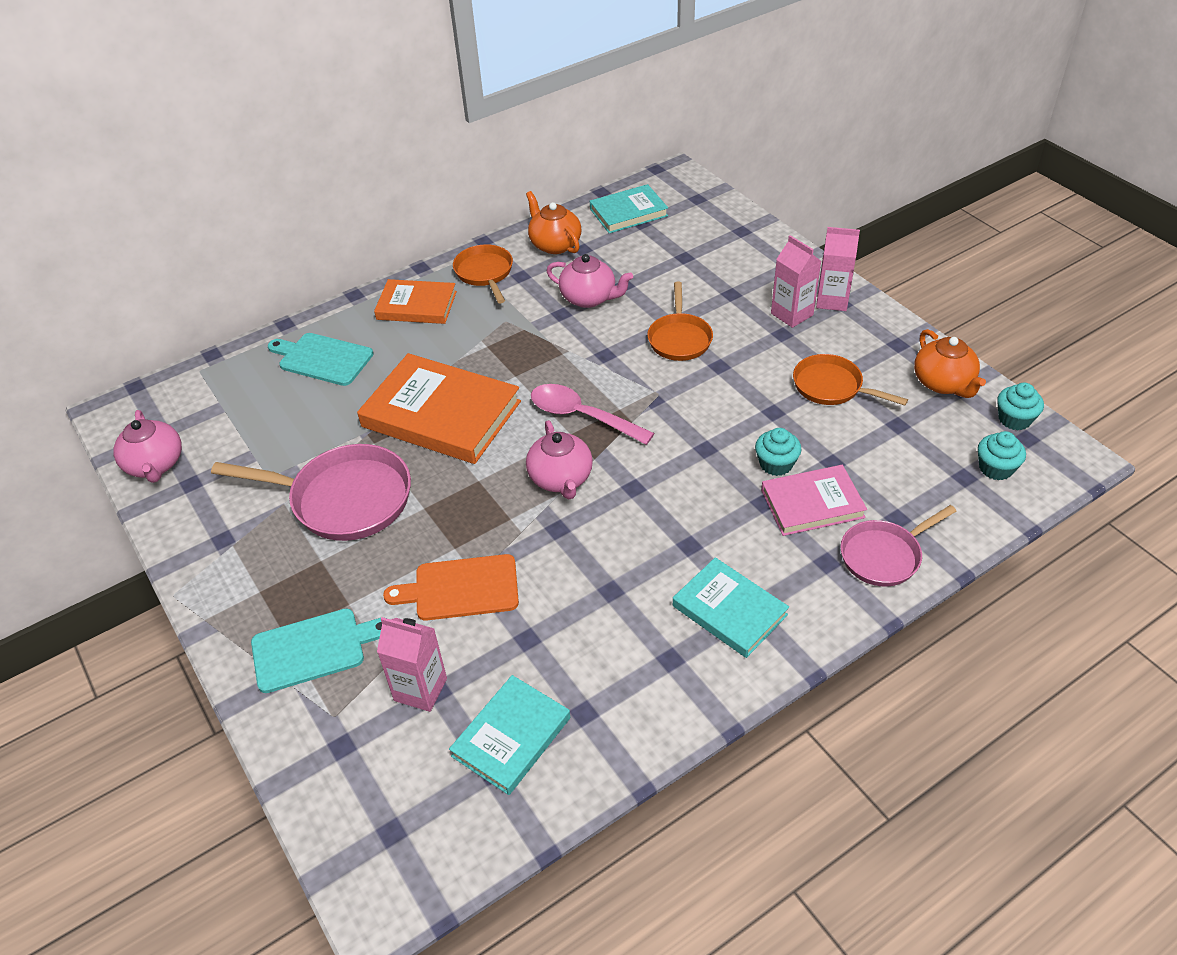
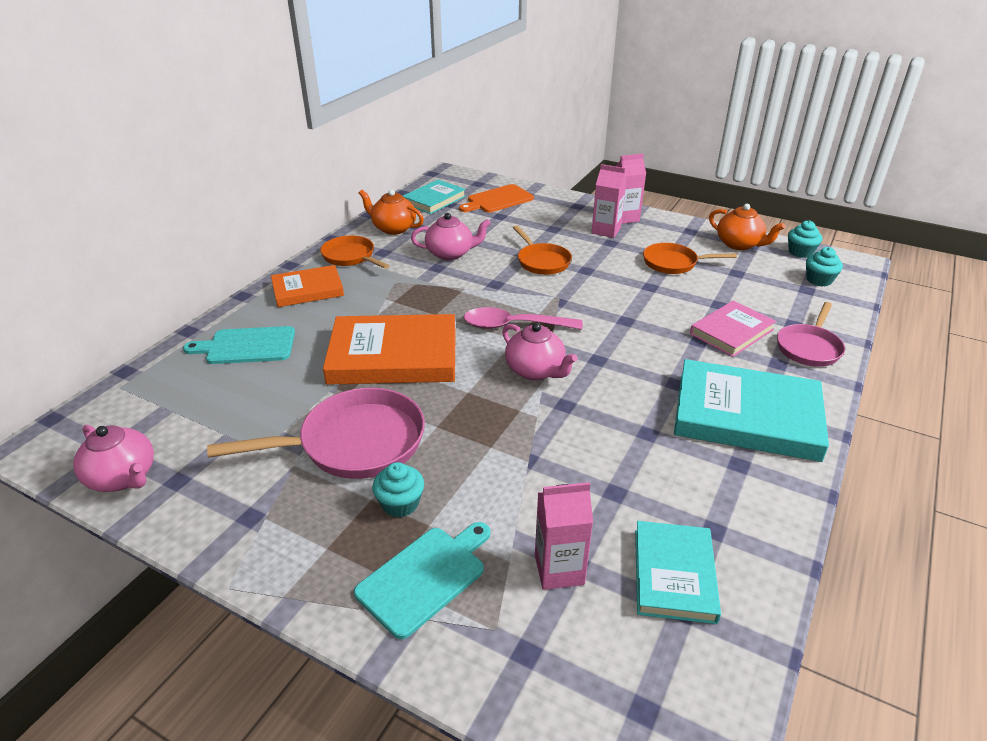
camera: 30 degrees left, 10 degrees down
orange cutting board [383,554,519,621] -> orange cutting board moved to [459,184,534,213]
turquoise book [673,557,789,658] -> turquoise book [674,359,829,462], size x1.67
turquoise cupcake [755,428,801,476] -> turquoise cupcake moved to [372,462,424,518]

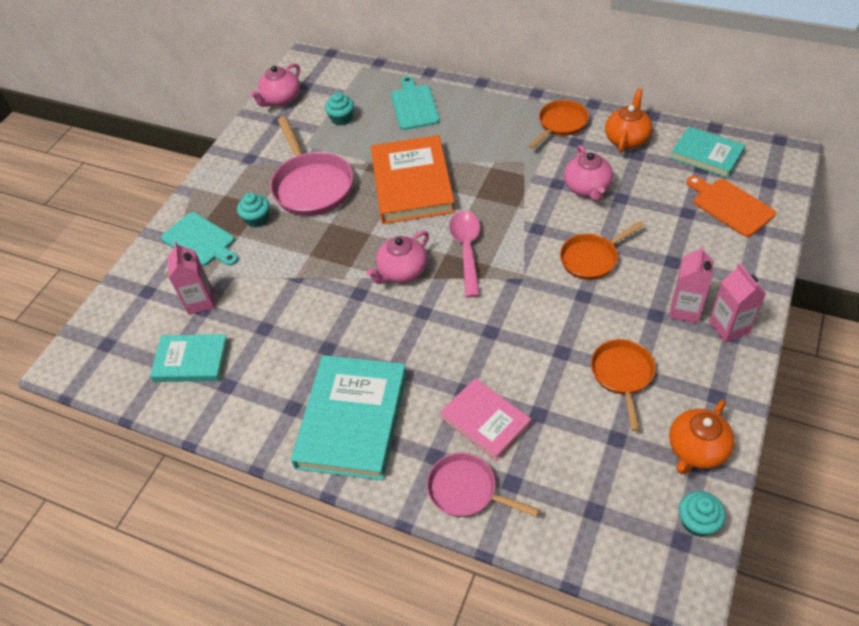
camera: 90 degrees right, 15 degrees up
orange book [271,265,344,307] -> none
turquoise cupcake [806,247,843,286] -> turquoise cupcake moved to [325,92,354,125]

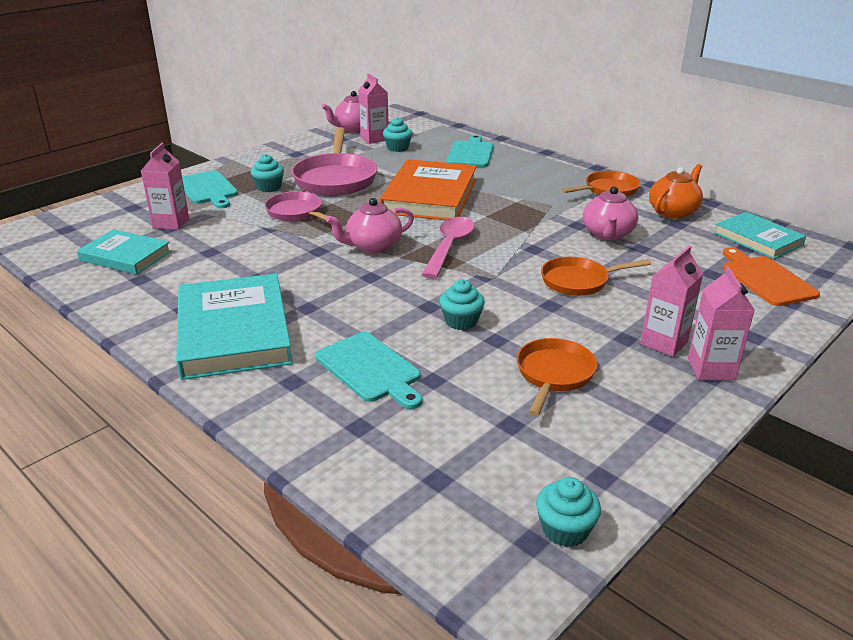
camera: 15 degrees right, 20 degrees down
turquoise book [291,355,407,480] -> turquoise book turned 45 degrees counterclockwise [176,274,293,380]
pink pan [427,453,540,517] -> pink pan moved to [265,191,328,221]
pink book [440,378,531,461] -> turquoise cutting board [315,332,423,409]
orange teapot [669,399,735,474] -> none
none -> pink carton [358,73,389,144]
none -> turquoise cupcake [440,280,485,330]

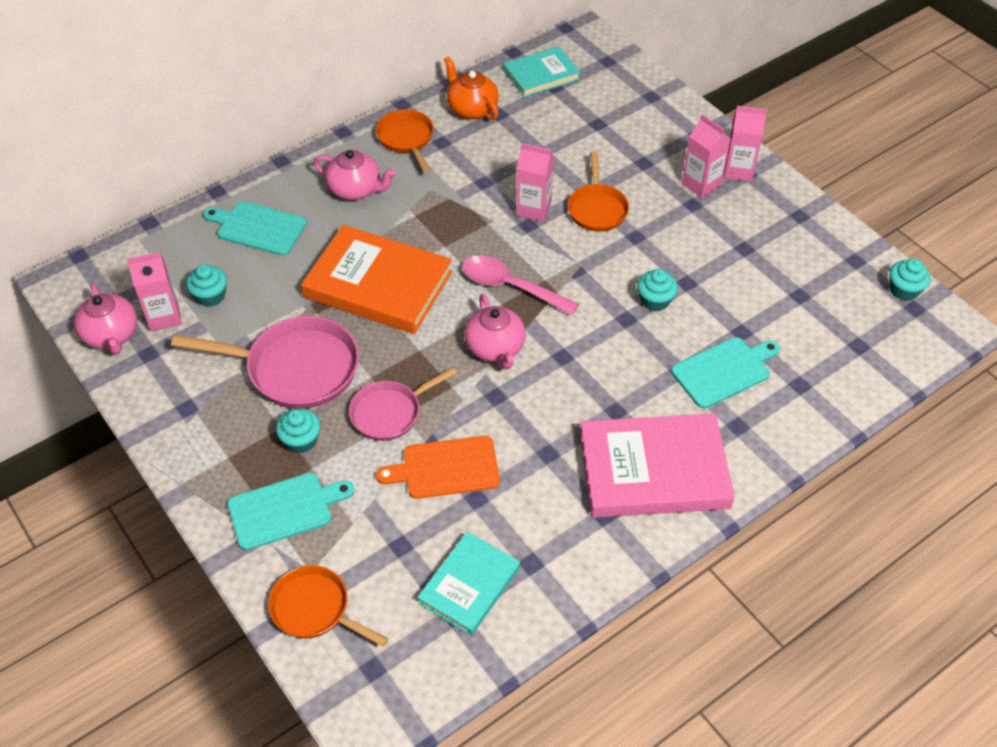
camera: 80 degrees left, 20 degrees up
pink carton [141,143,189,230] -> pink carton moved to [516,143,554,222]
turquoise book [176,274,293,380] -> pink book [580,413,735,518]
orange pan [517,338,597,416] -> orange pan moved to [268,565,388,647]
pink teapot [583,187,638,240] -> pink teapot moved to [313,150,396,200]
orange cutting board [723,247,820,306] -> orange cutting board moved to [376,436,500,499]

